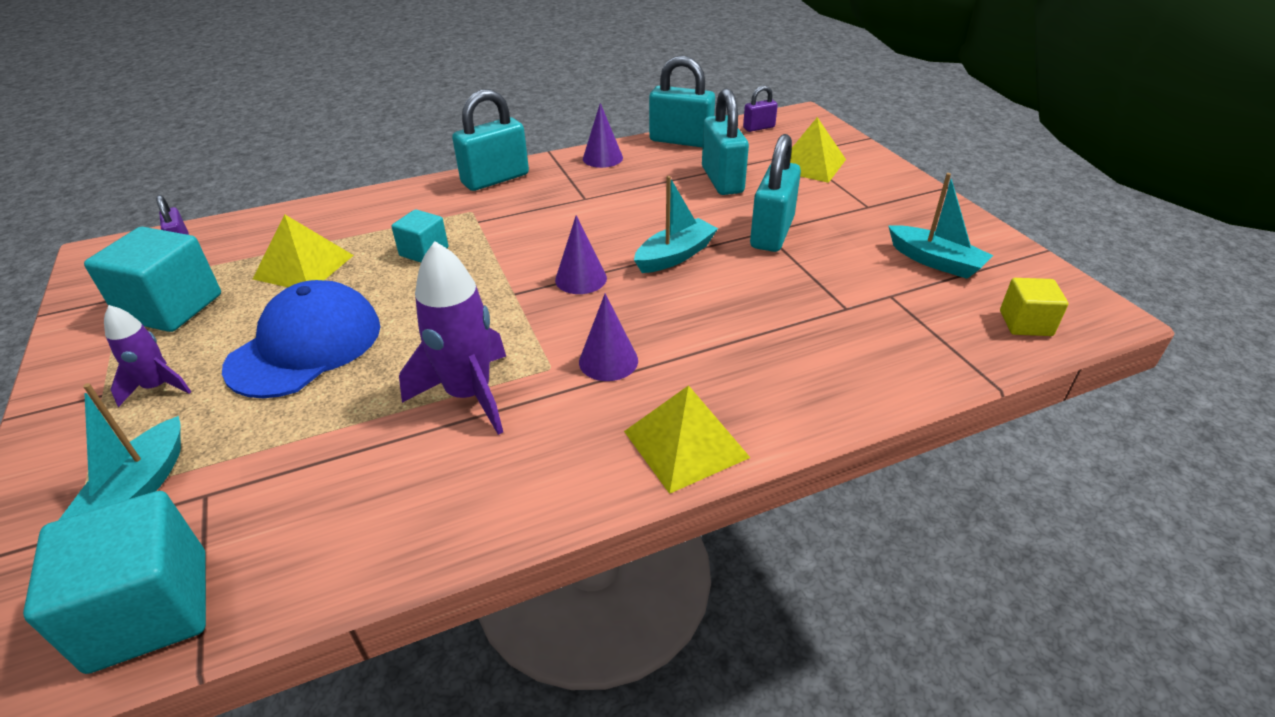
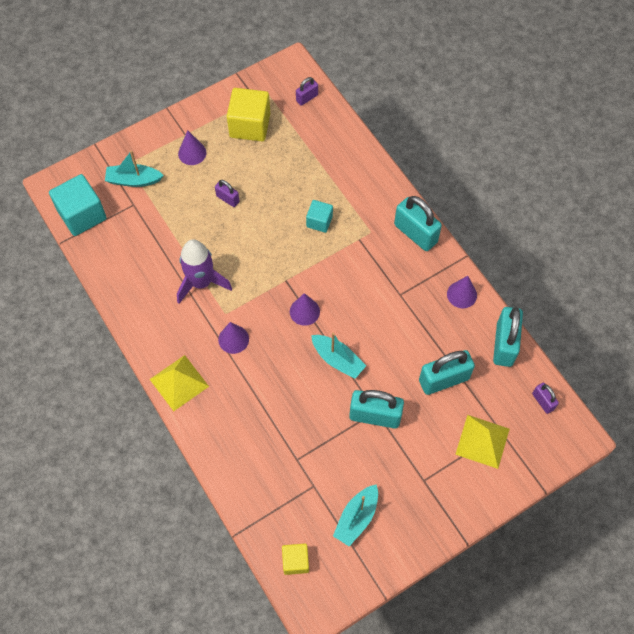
camera: 80 degrees right, 25 degrees up
turquoise cube [84,227,221,332] -> yellow cube [227,88,270,141]
purple rocket [104,305,191,407] -> purple cone [178,130,206,165]
blue cap [222,280,380,398] -> purple padlock [215,180,239,207]
yellow pyramid [253,214,354,287] -> none

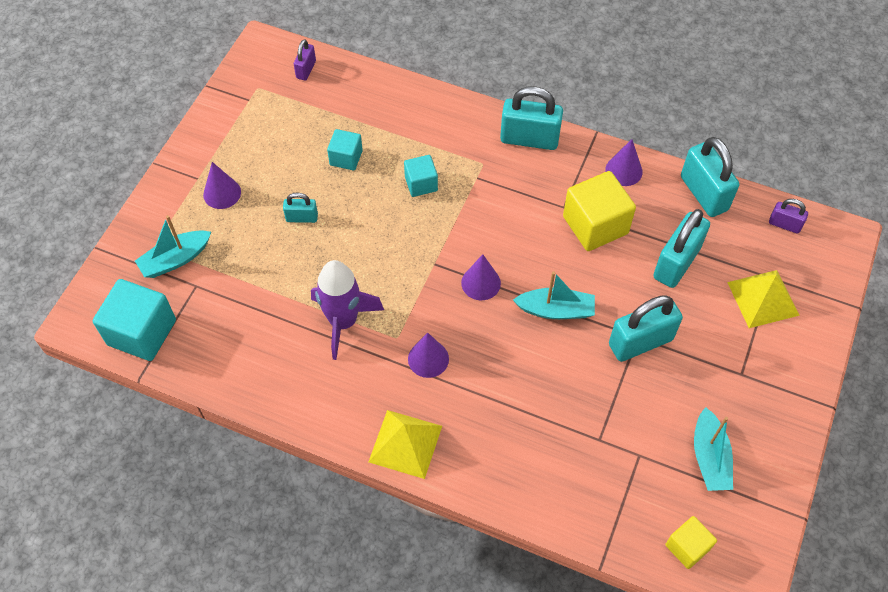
camera: 35 degrees left, 5 degrees down
purple padlock [215,180,239,207] -> turquoise padlock [283,193,318,223]
yellow cube [227,88,270,141] -> yellow cube moved to [563,171,636,251]
none -> turquoise cube [327,129,363,170]

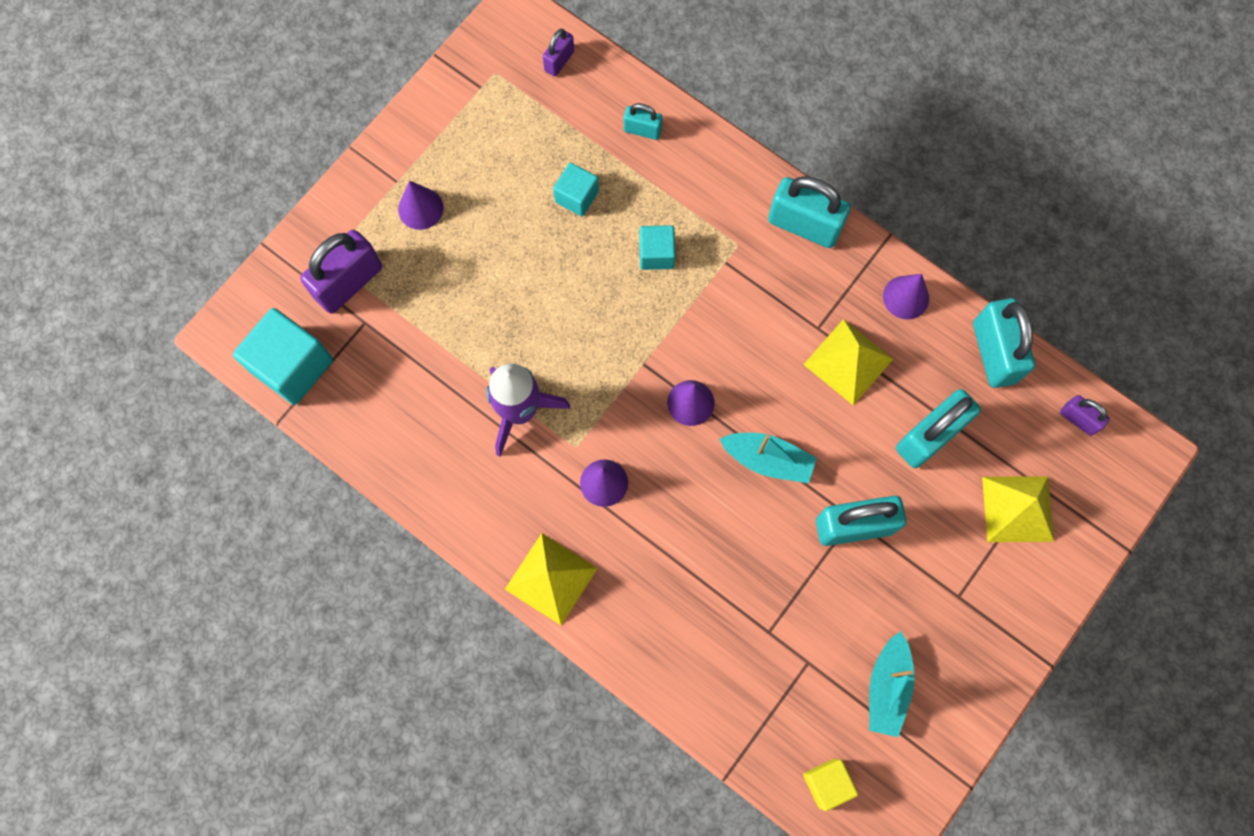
camera: 15 degrees right, 15 degrees up
turquoise boat [135,215,211,278] -> purple padlock [300,230,382,314]
turquoise padlock [283,193,318,223] -> turquoise padlock moved to [624,103,663,140]
yellow cube [563,171,636,251] -> yellow pyramid [803,319,893,406]

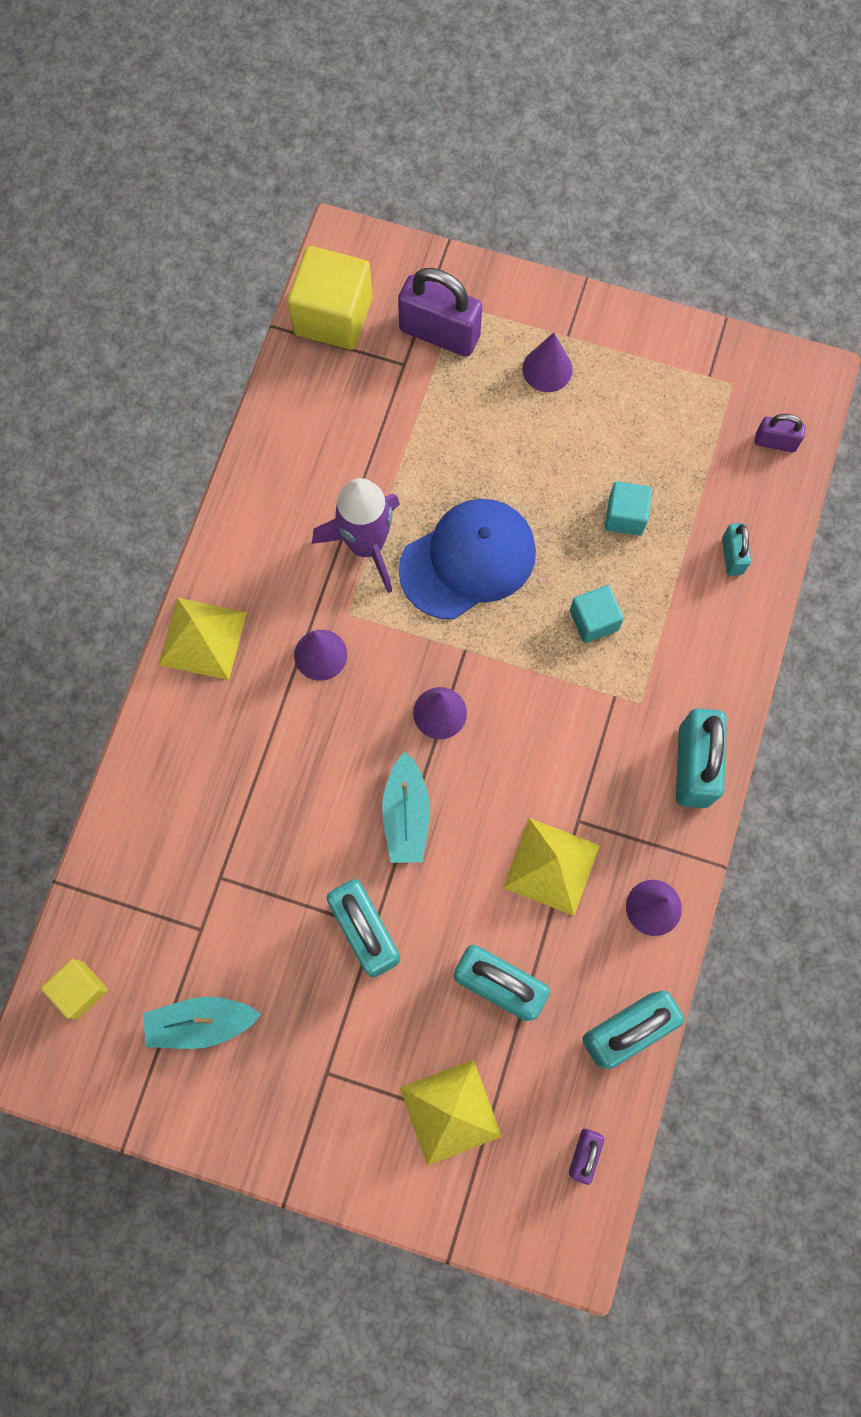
camera: 70 degrees right, 0 degrees up
turquoise cube [233,308,333,405] -> yellow cube [287,246,372,350]
none -> blue cap [399,499,536,620]

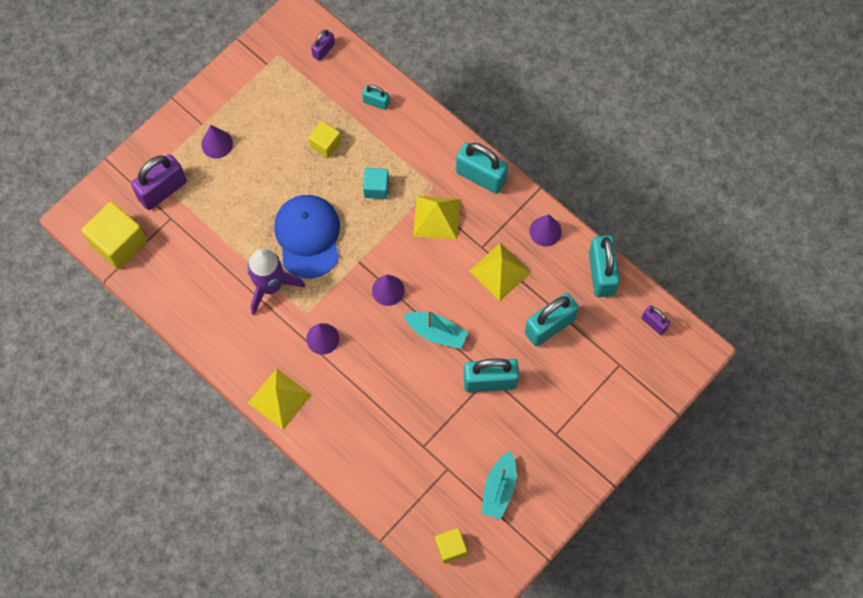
camera: 65 degrees left, 5 degrees down
yellow pyramid [400,1059,502,1166] -> yellow pyramid moved to [413,196,460,240]
turquoise cube [605,481,652,536] -> yellow cube [308,121,341,158]

